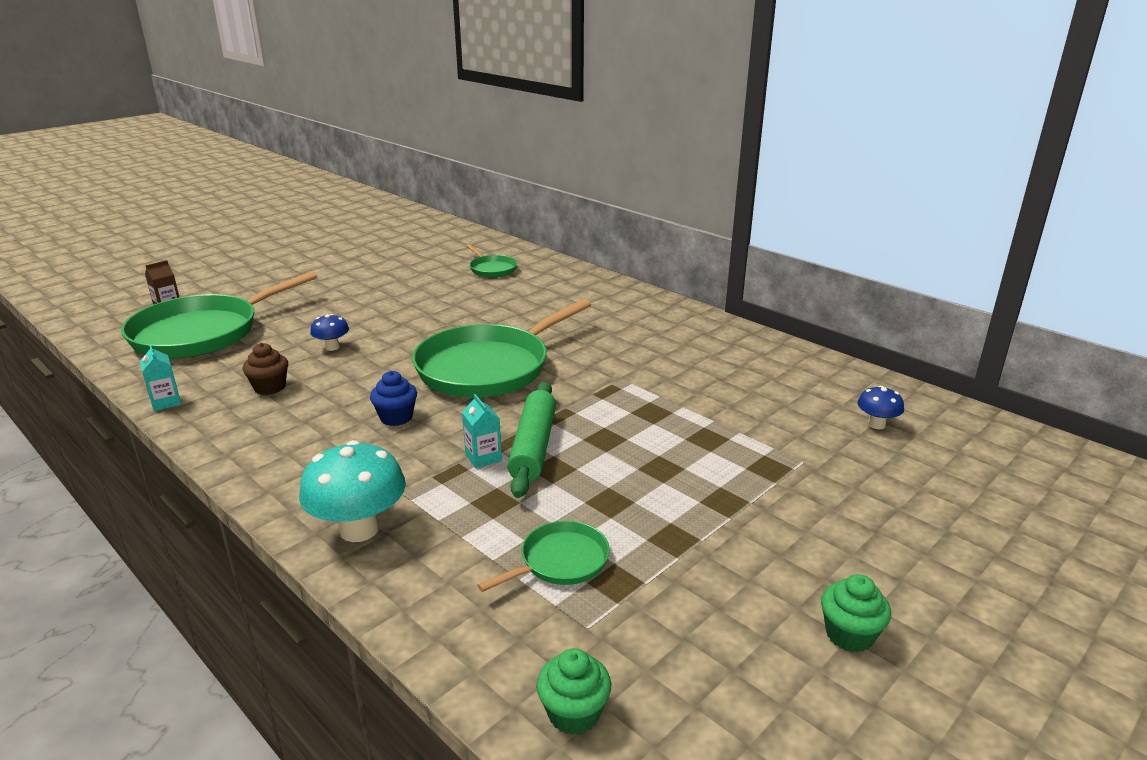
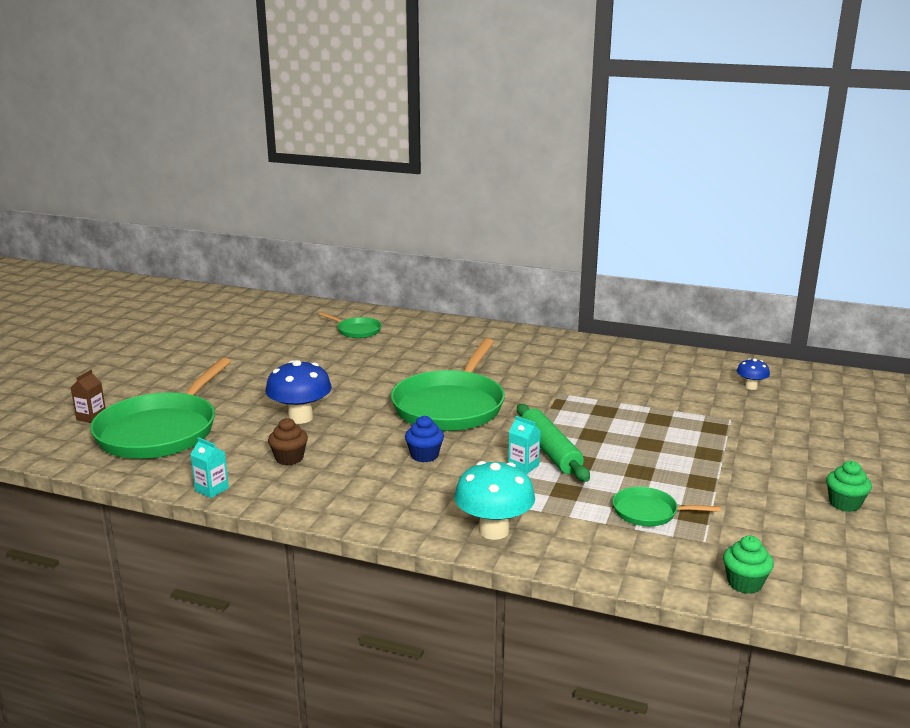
camera: 25 degrees left, 5 degrees down
blue mushroom [310,314,349,351] -> blue mushroom [266,360,332,424], size x1.89
green pan [477,521,610,592] -> green pan turned 105 degrees counterclockwise [613,487,721,526]

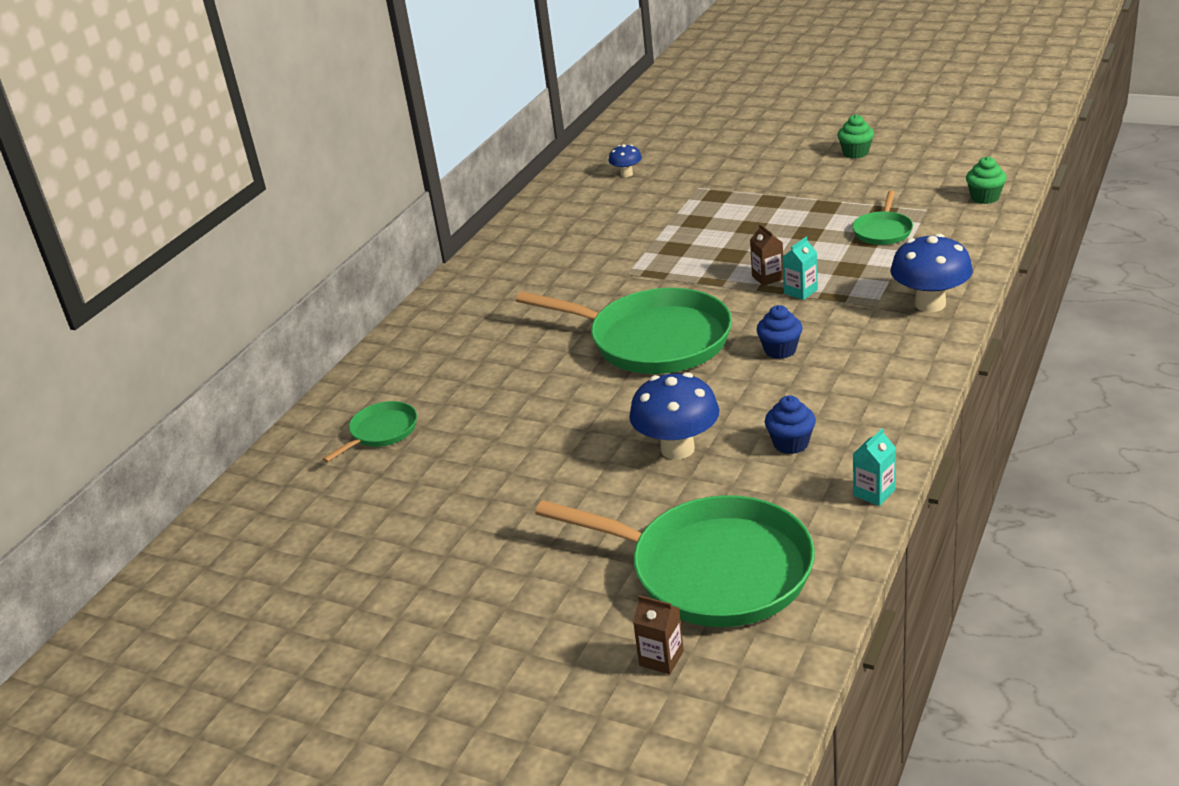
camera: 80 degrees left, 10 degrees up
brown cupcake [268,418,308,465] -> blue cupcake [765,395,816,454]
turquoise mushroom [454,461,535,540] -> blue mushroom [890,234,973,312]
green rolling pin [517,404,590,482] -> brown carton [750,224,783,286]

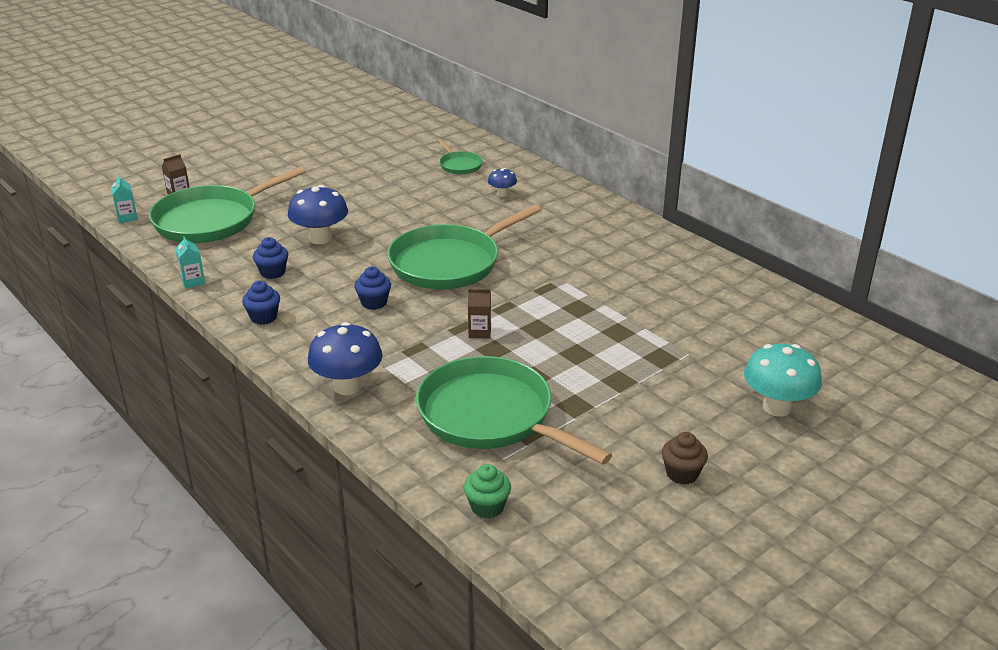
camera: 110 degrees right, 0 degrees up
blue mushroom [608,144,642,177] -> blue mushroom moved to [488,168,517,197]
turquoise carton [782,237,818,300] -> turquoise carton moved to [111,175,138,223]
green cupcake [837,114,874,159] -> brown cupcake [662,432,708,485]
green pan [852,190,913,245] -> green pan [416,356,612,465], size x2.15
none -> blue cupcake [242,281,280,325]
none -> turquoise mushroom [744,344,822,417]

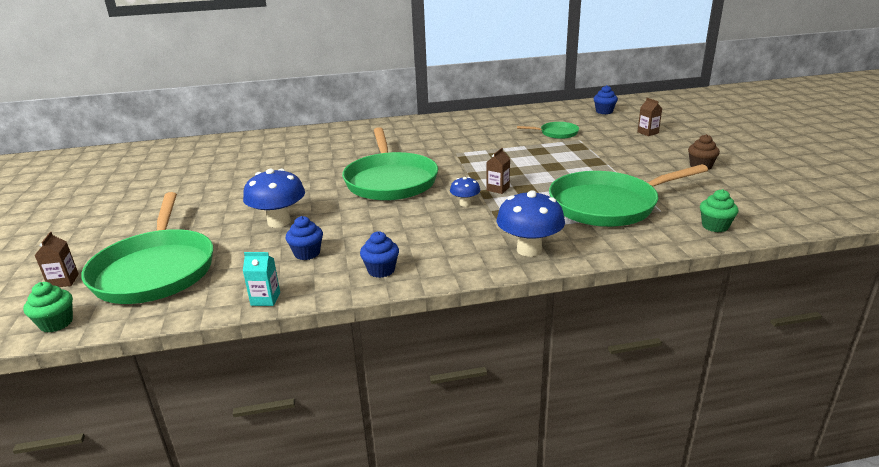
camera: 60 degrees left, 5 degrees down
turquoise carton [111,175,138,223] -> green cupcake [23,282,73,333]
blue cupcake [354,267,391,310] -> blue cupcake moved to [594,85,618,114]
green pan [438,139,483,174] -> green pan moved to [517,122,579,139]
blue mushroom [488,168,517,197] -> blue mushroom moved to [450,177,480,207]
turquoise mushroom [744,344,822,417] -> brown carton [637,98,662,136]

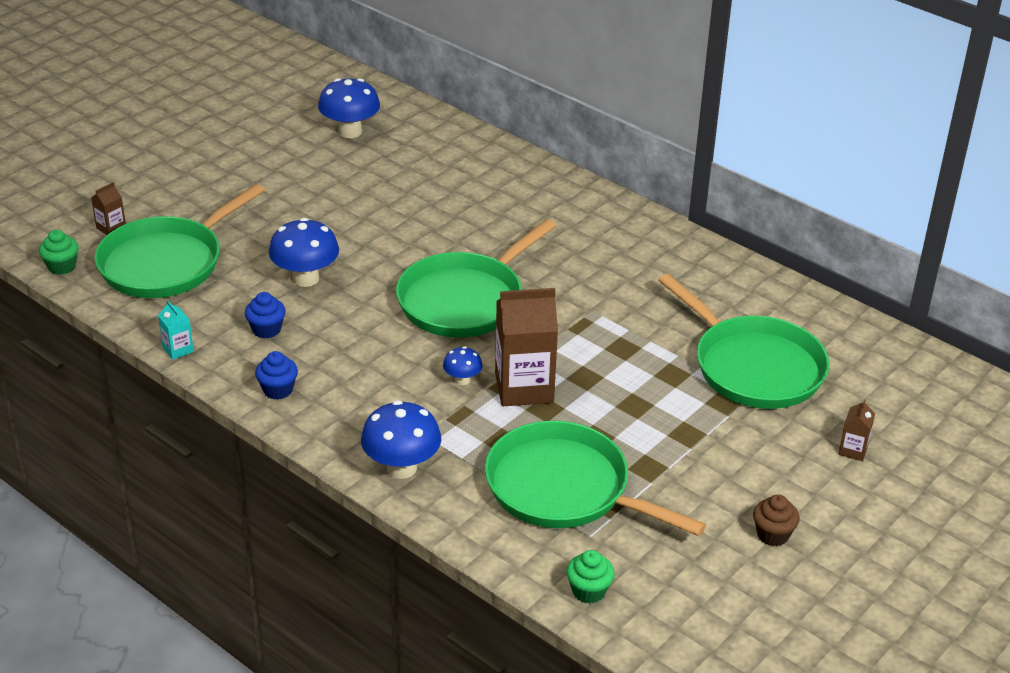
camera: 50 degrees right, 10 degrees up
brown carton [486,148,510,194] -> brown carton [495,288,558,406], size x2.20
green pan [517,122,579,139] -> green pan [659,274,829,409], size x2.15
blue cupcake [594,85,618,114] -> none
none -> blue mushroom [318,78,380,138]

